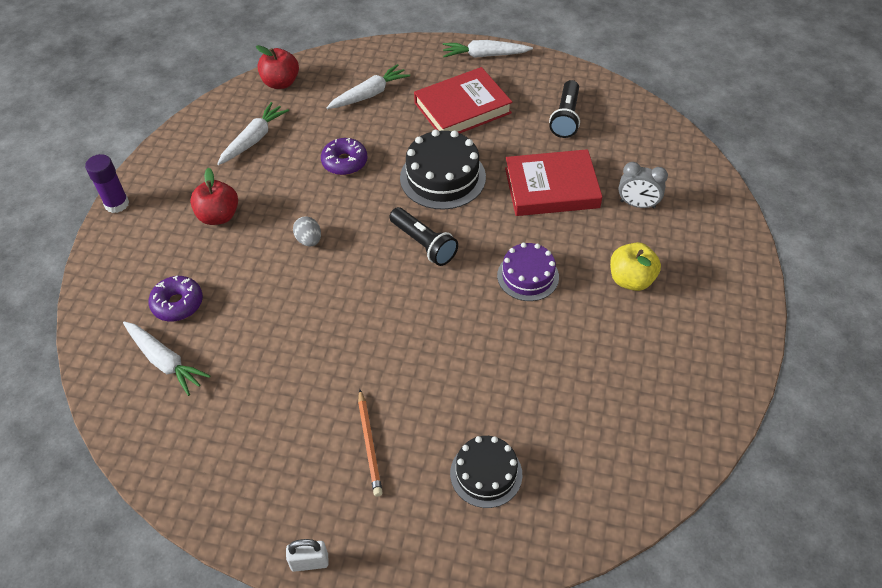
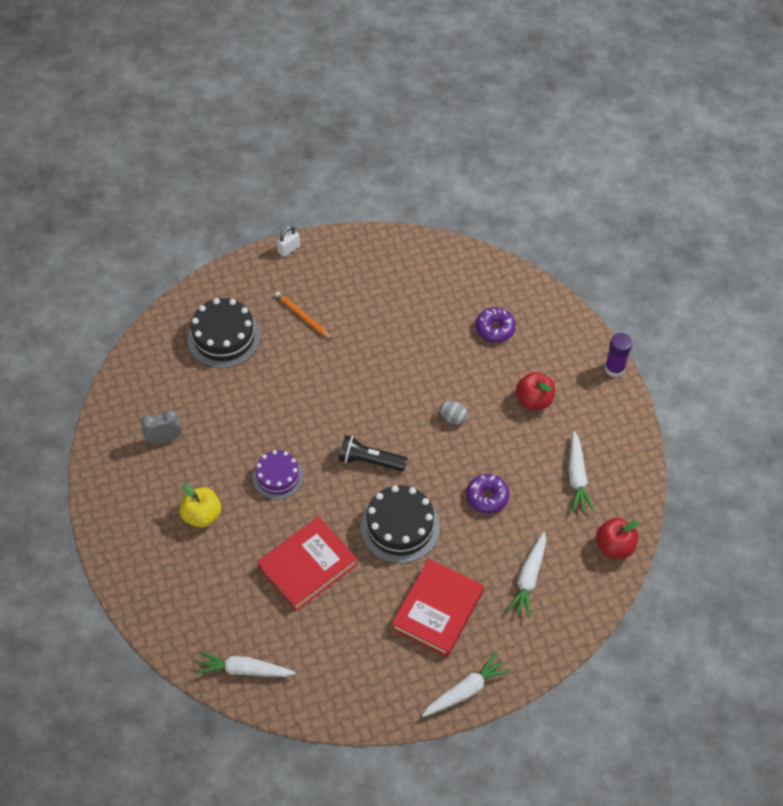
camera: 145 degrees right, 5 degrees up
white carrot [123,321,210,396] -> white carrot moved to [196,651,296,677]
black cake [450,436,522,508] -> black cake [188,298,261,368], size x1.53
black flashlight [549,80,580,138] -> none
grey clock [618,162,668,209] -> grey clock moved to [141,409,182,444]

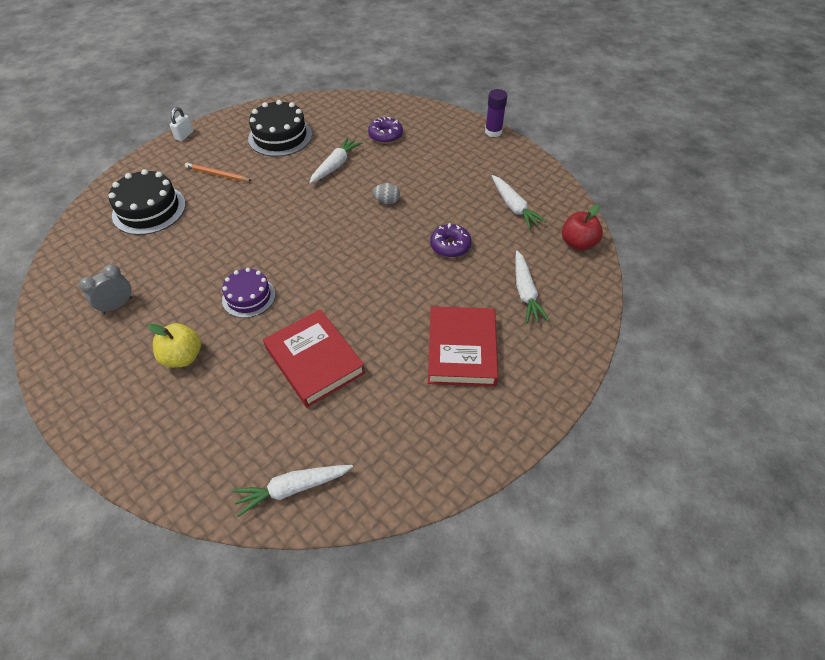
camera: 25 degrees left, 5 degrees down
red book [257,517,357,611] -> red book turned 60 degrees counterclockwise [263,309,365,407]
black flashlight [339,435,407,471] -> none
black cake [360,485,440,564] -> black cake moved to [248,100,312,157]
white carrot [422,653,510,717] -> white carrot moved to [309,137,362,184]
red apple [516,372,555,410] -> none

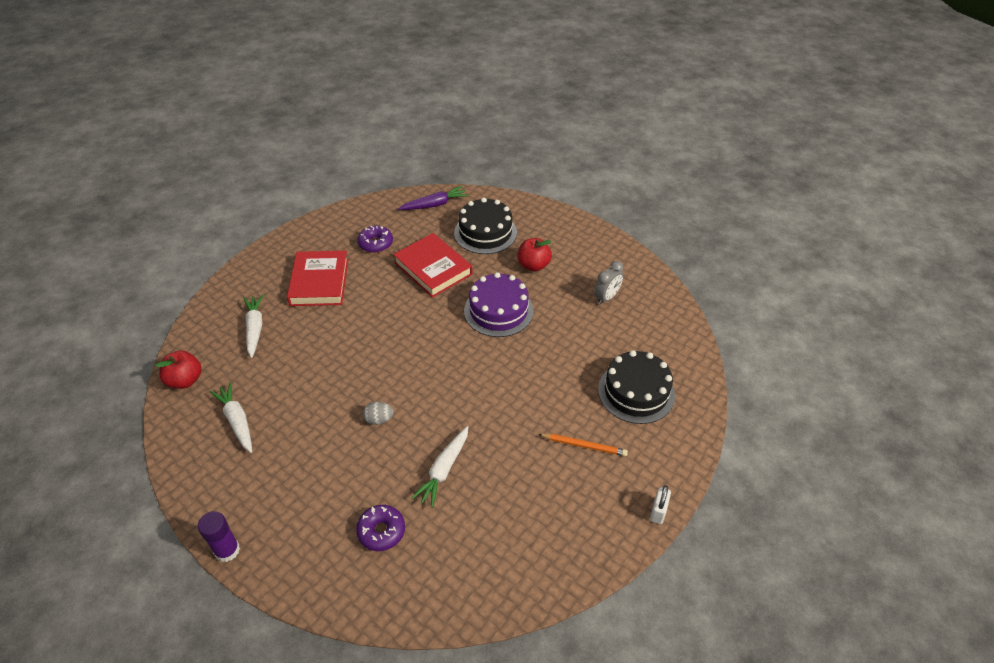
camera: 175 degrees right, 5 degrees down
yellow apple [148,323,201,368] -> red apple [518,238,552,272]
purple cake [222,268,275,318] -> purple cake [464,272,534,337], size x1.53
white carrot [232,465,353,517] -> purple carrot [398,186,468,210]
black cake [248,100,312,157] -> black cake moved to [454,198,517,254]
purple donut [430,223,472,257] -> purple donut moved to [357,225,393,253]

